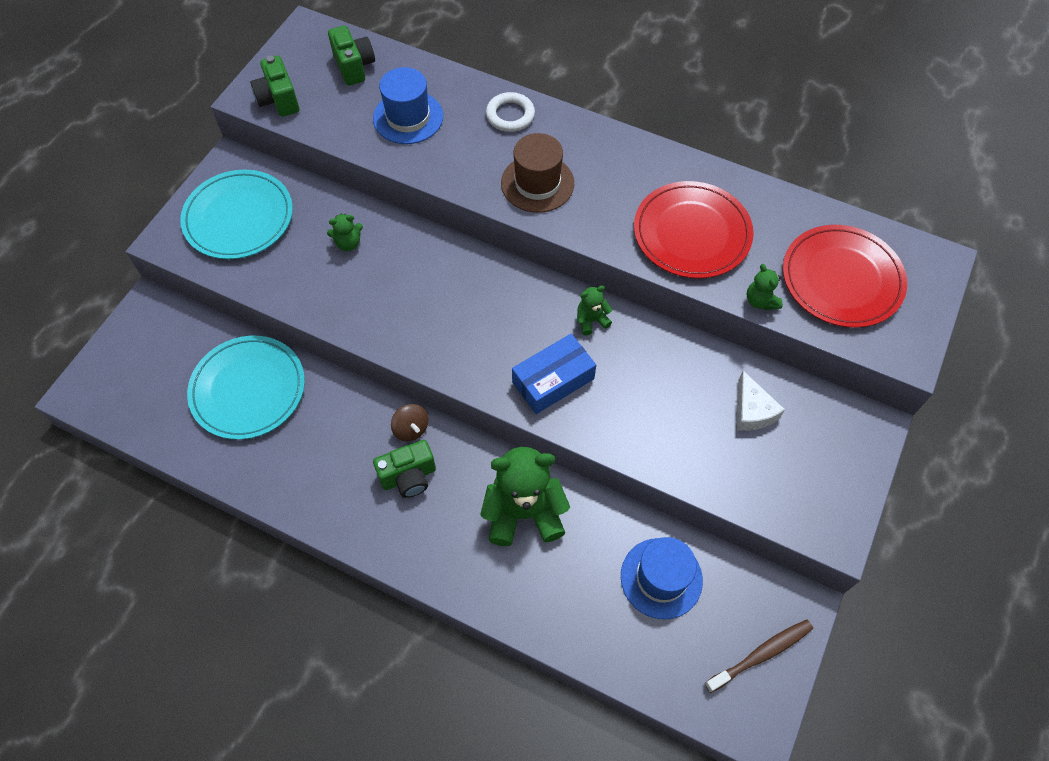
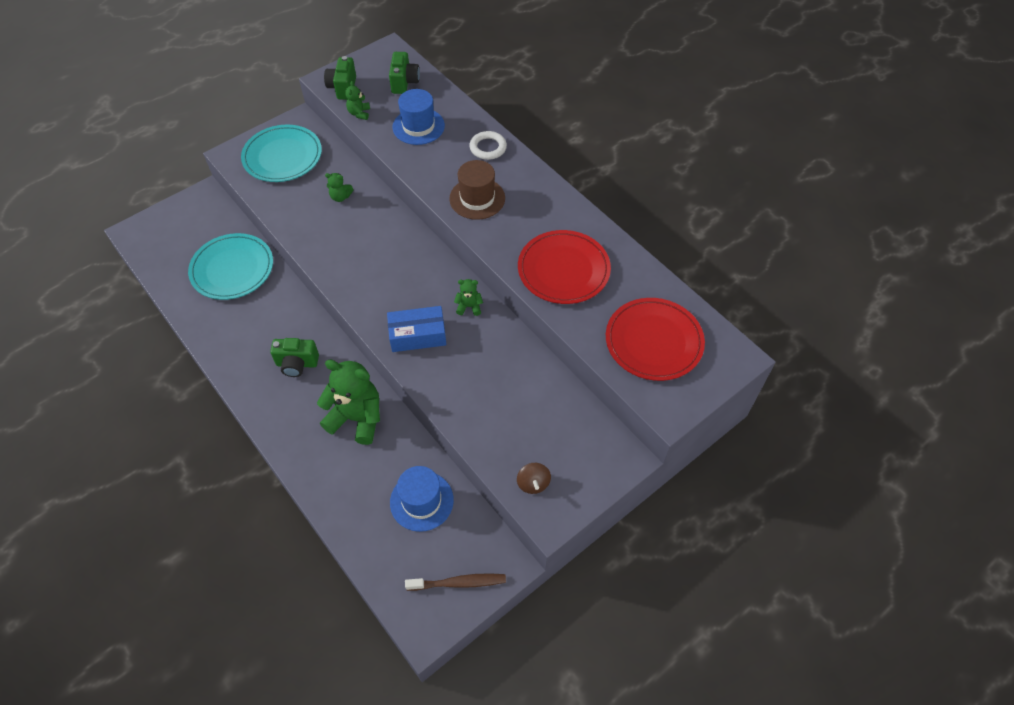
camera: 25 degrees right, 5 degrees down
brown spinning top [391,404,429,441] -> brown spinning top moved to [517,463,551,494]
white cheese [737,371,785,431] -> none
green teddy bear [747,264,783,310] -> green teddy bear moved to [345,81,370,120]

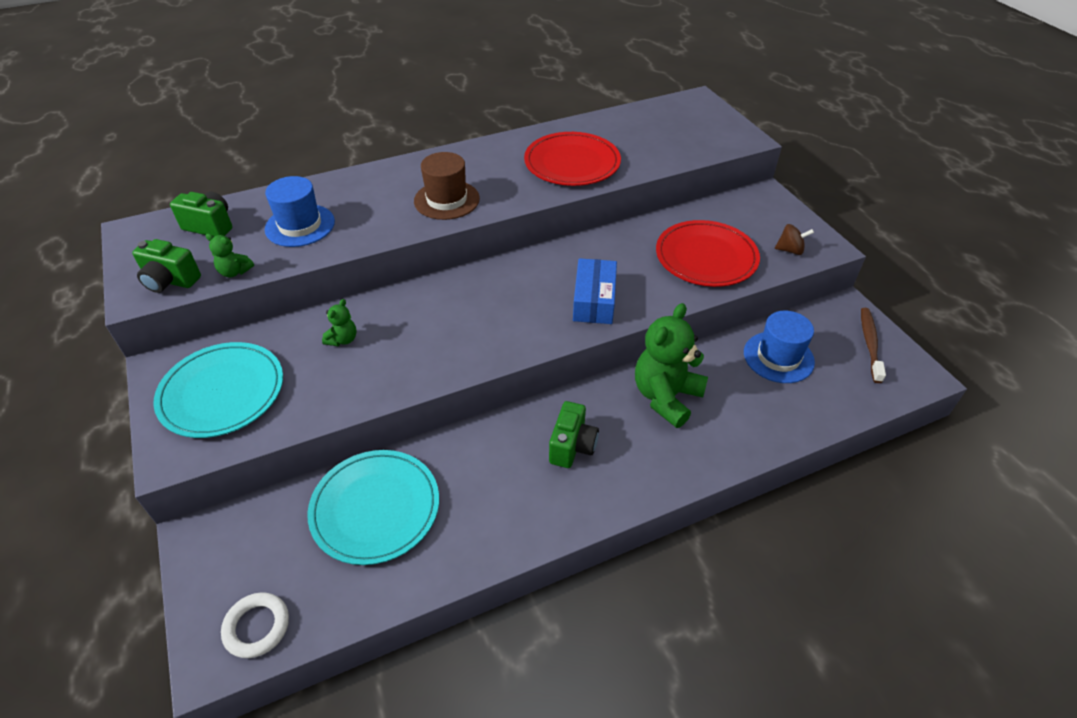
camera: 75 degrees left, 10 degrees down
green teddy bear [454,279,483,316] -> none
white ring [469,131,507,160] -> white ring moved to [221,592,289,658]
red plate [606,298,705,381] -> red plate moved to [656,220,760,287]

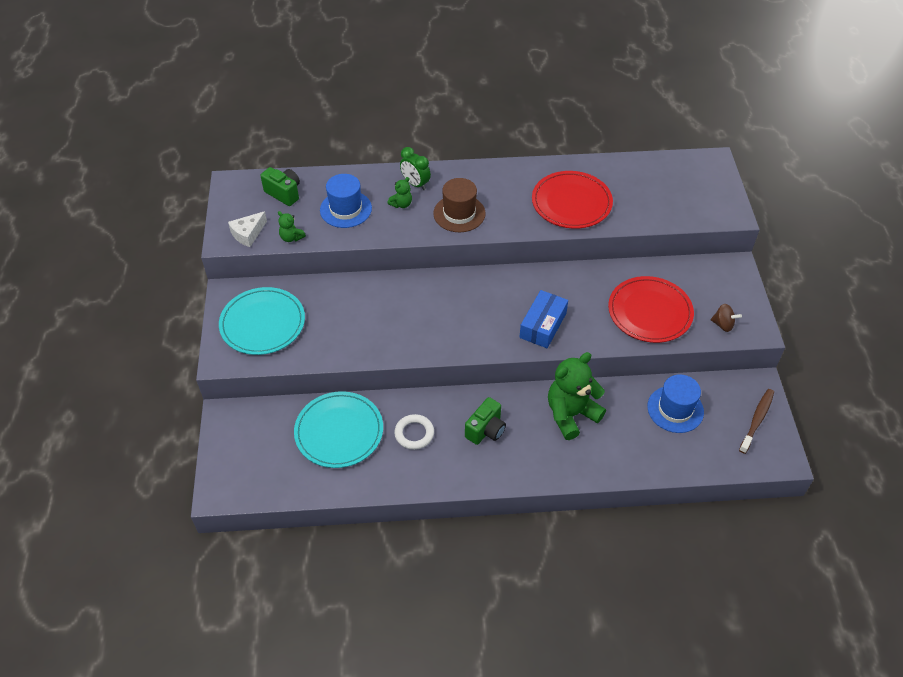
camera: 20 degrees right, 5 degrees up
green camera [132,239,201,293] -> white cheese [228,211,267,247]
white ring [221,592,289,658] -> white ring moved to [394,414,434,450]
green teddy bear [322,299,357,346] -> green teddy bear moved to [388,177,412,208]
none -> green clock [400,147,431,190]

